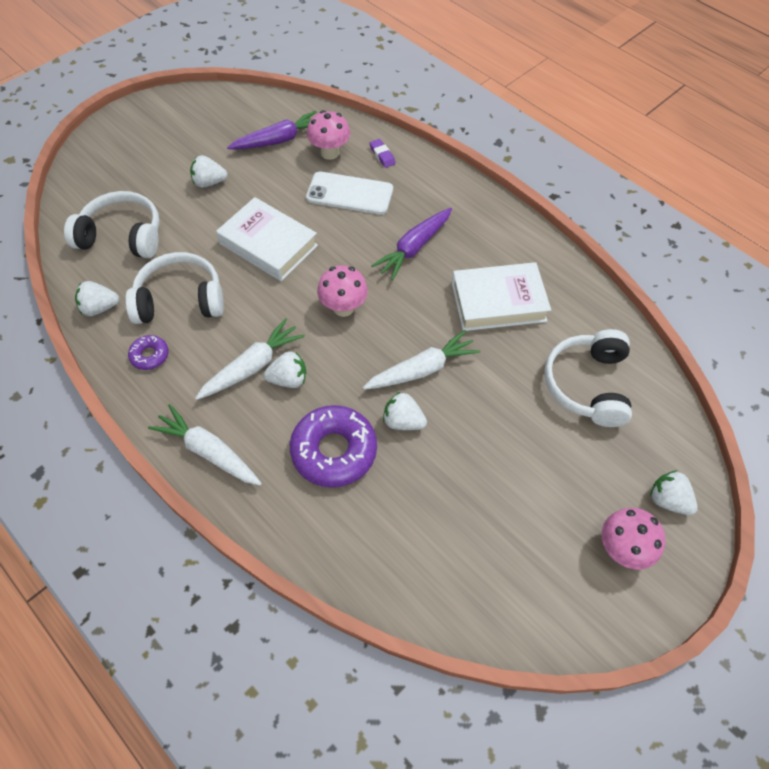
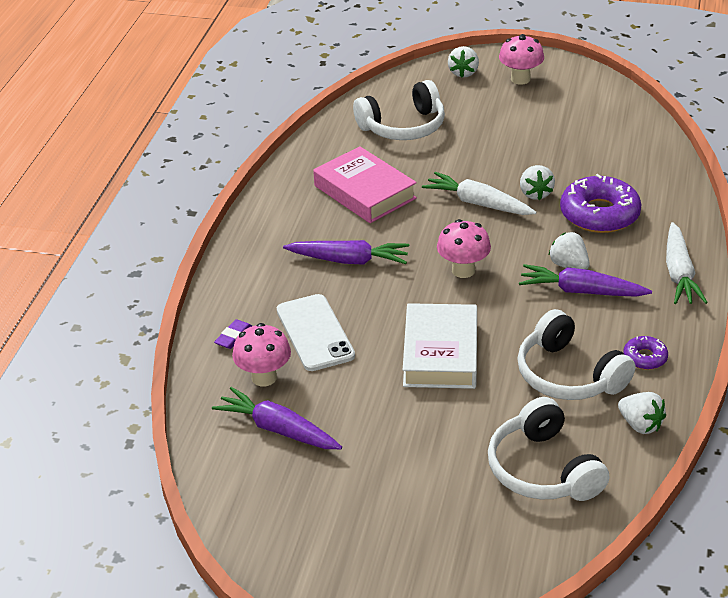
camera: 120 degrees left, 20 degrees down
white strawberry [190,155,228,187] -> none
white carrot [195,318,305,400] -> purple carrot [519,264,652,297]
white book [451,262,551,331] -> pink book [313,146,417,223]

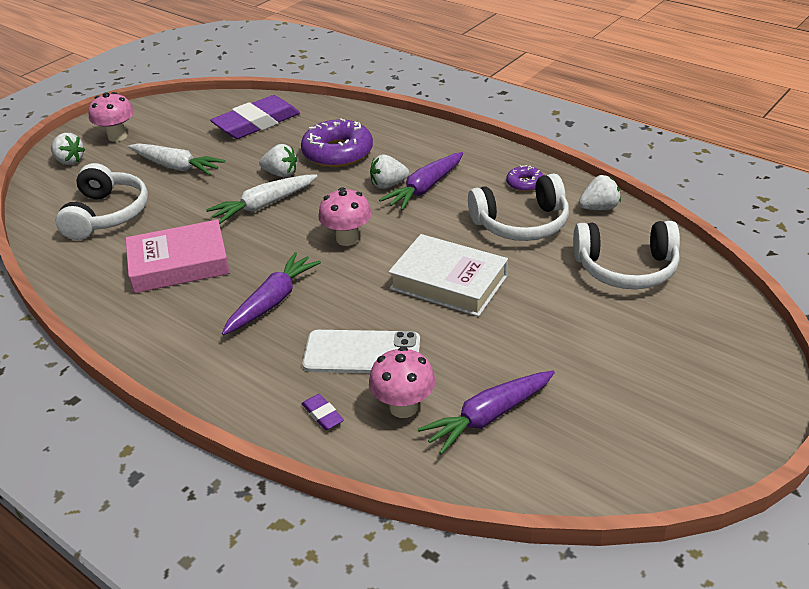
camera: 65 degrees left, 0 degrees up
white carrot [666,222,708,304] -> white carrot moved to [128,143,225,175]
none -> purple eraser [210,95,300,139]

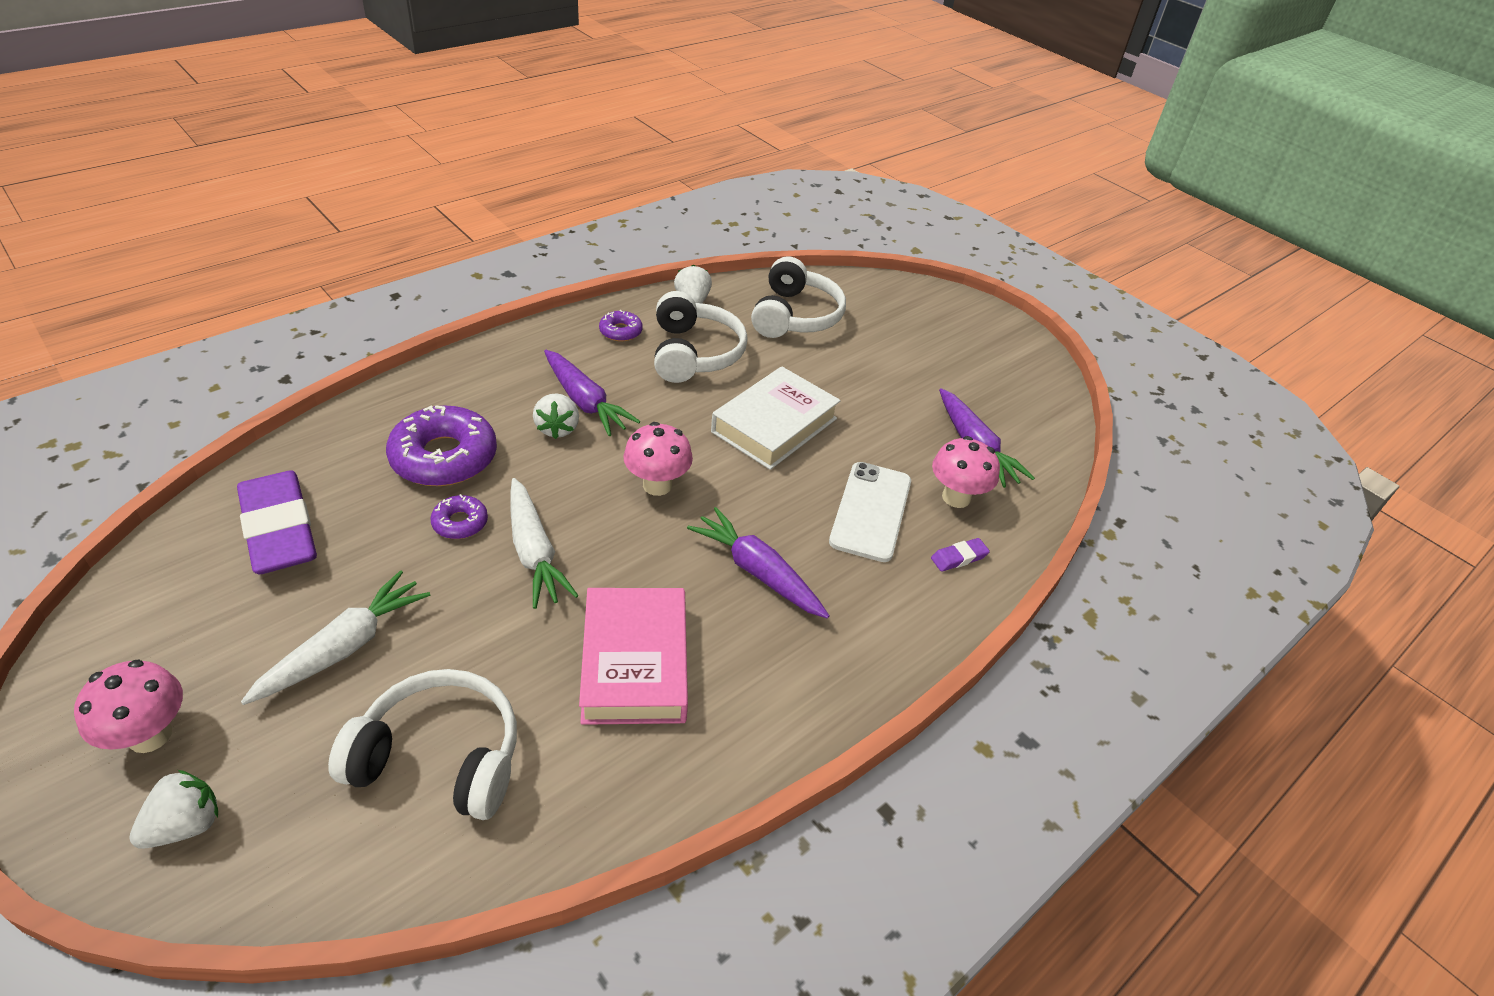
camera: 85 degrees left, 5 degrees up
white strawberry [259,144,297,177] -> purple donut [430,494,488,539]

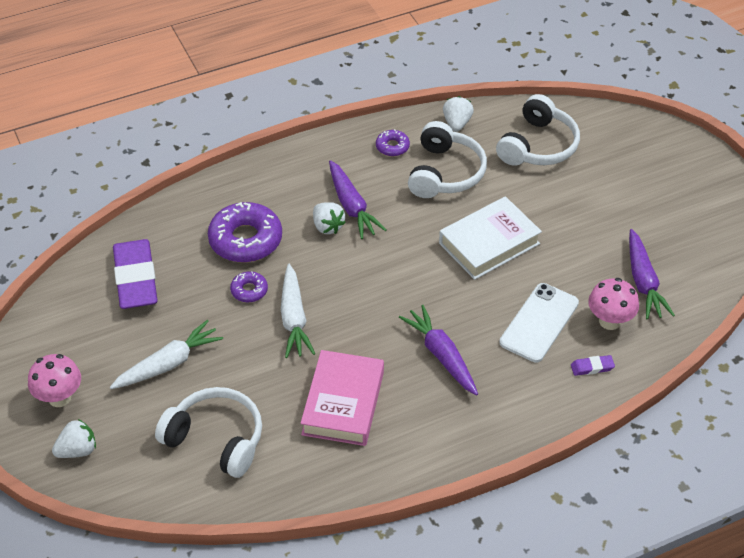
camera: 20 degrees right, 5 degrees up
white strawberry [533,393,579,439] -> white strawberry turned 45 degrees counterclockwise [313,202,346,234]
pink mushroom [624,422,693,496] -> none

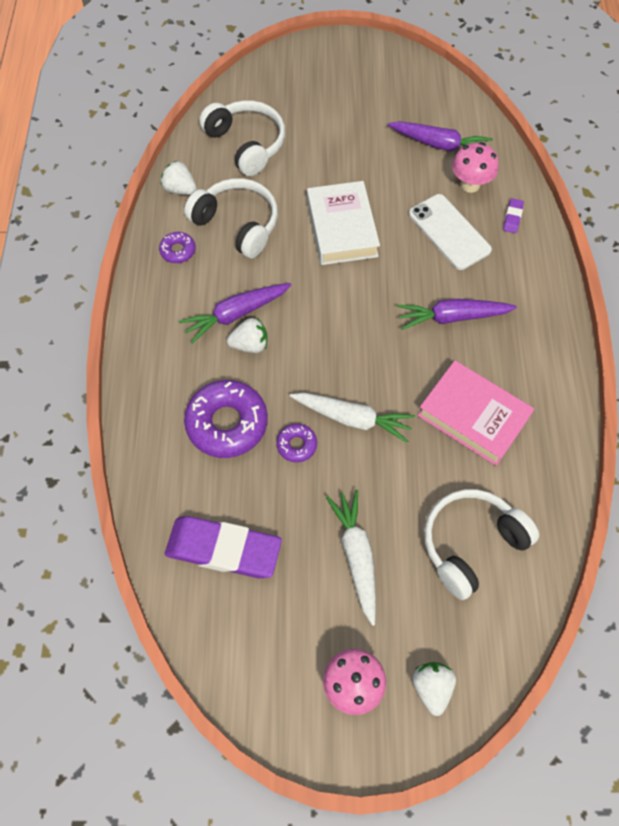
camera: 65 degrees left, 15 degrees up
purple carrot [329,160,386,239] -> purple carrot turned 150 degrees clockwise [179,283,291,344]

